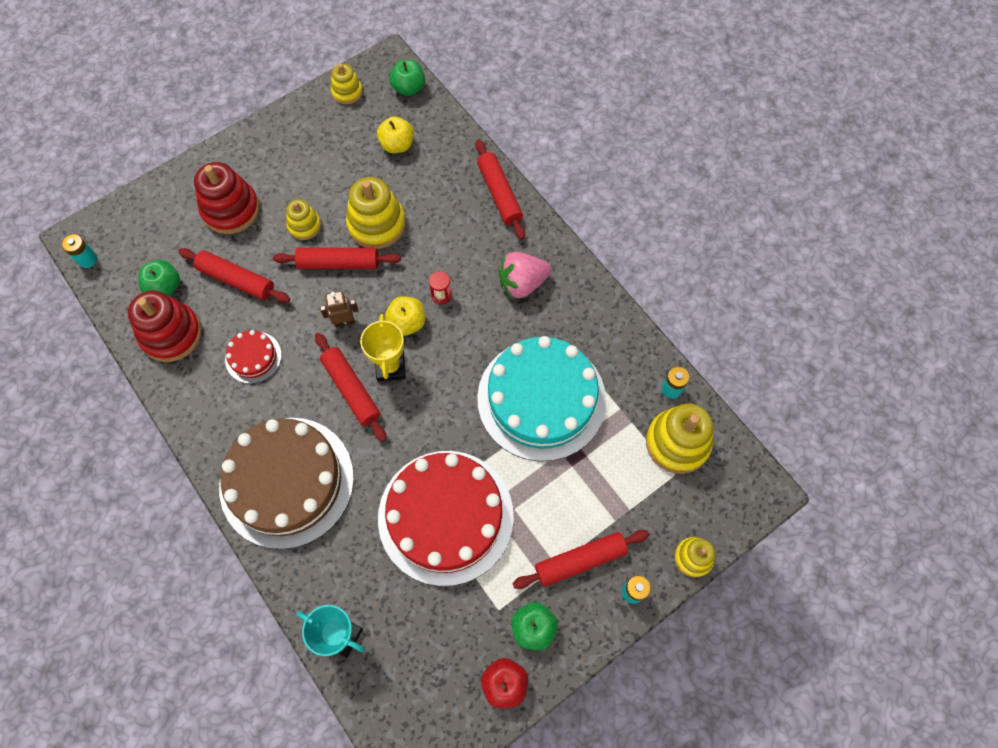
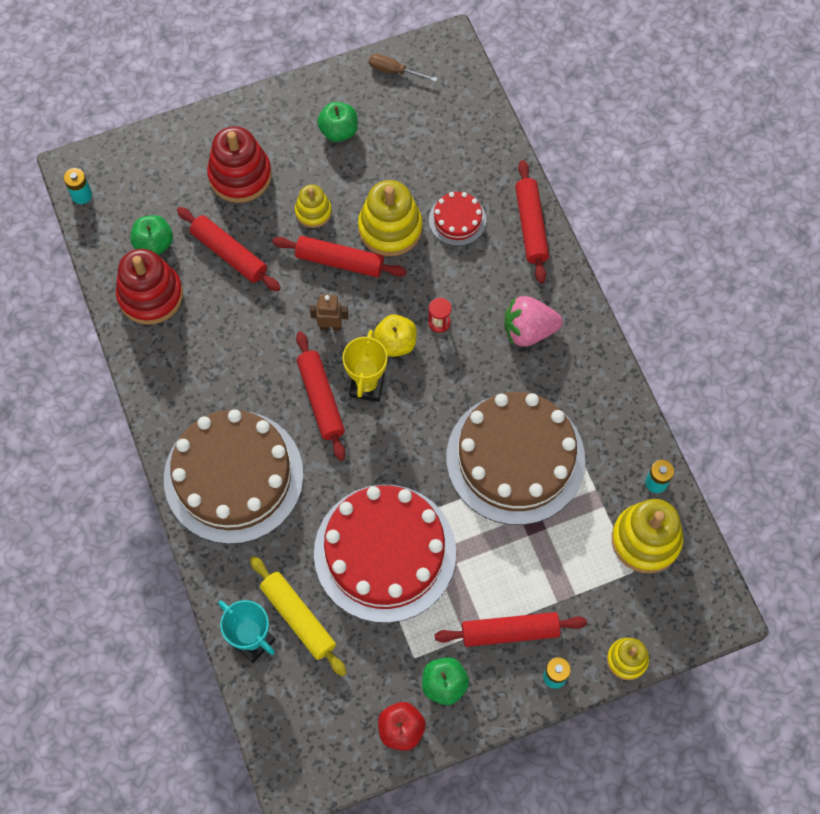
camera: 15 degrees right, 0 degrees up
red cake [225,330,282,384] -> red cake moved to [429,192,486,246]
yellow stacking toy [331,64,363,105] -> brown screwdriver [369,54,438,82]
yellow apple [377,117,414,153] -> none
green apple [389,60,425,96] -> green apple moved to [317,102,358,142]
turquoise cake [477,336,606,462] -> brown cake [447,392,585,525]
none -> yellow rolling pin [250,556,347,676]

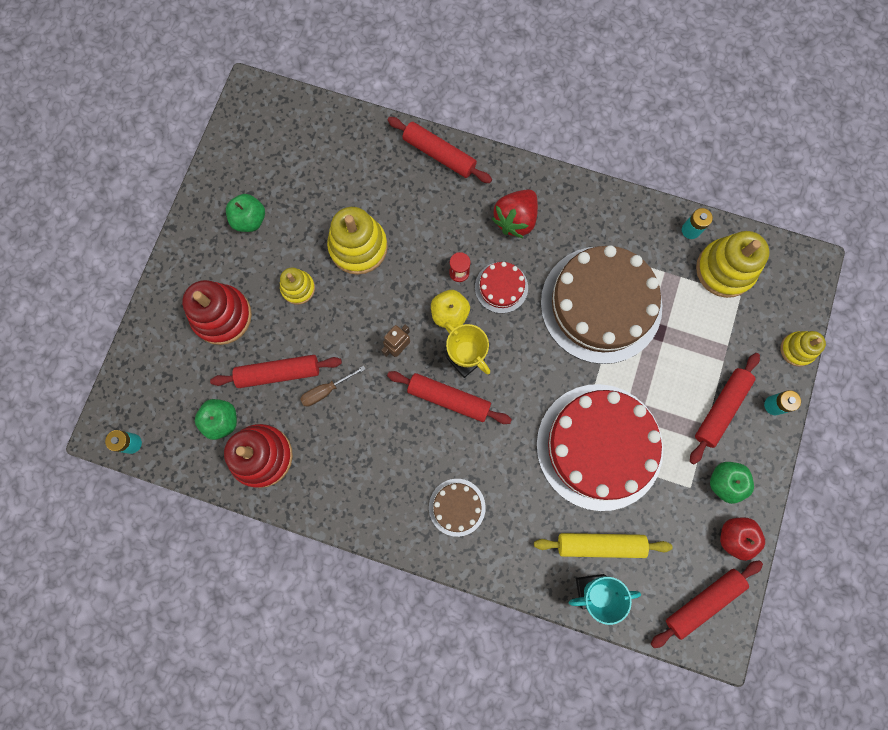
camera: 50 degrees left, 10 degrees up
brown cake [164,409,304,544] -> brown cake [429,479,486,537], size x0.44
red rolling pin [273,236,407,277] -> red rolling pin moved to [651,560,763,648]
brown screwdriver [369,54,438,82] -> brown screwdriver moved to [300,366,366,406]
red cake [429,192,486,246] -> red cake moved to [475,262,528,313]
pink strawberry [504,296,563,346] -> red strawberry [492,190,538,238]

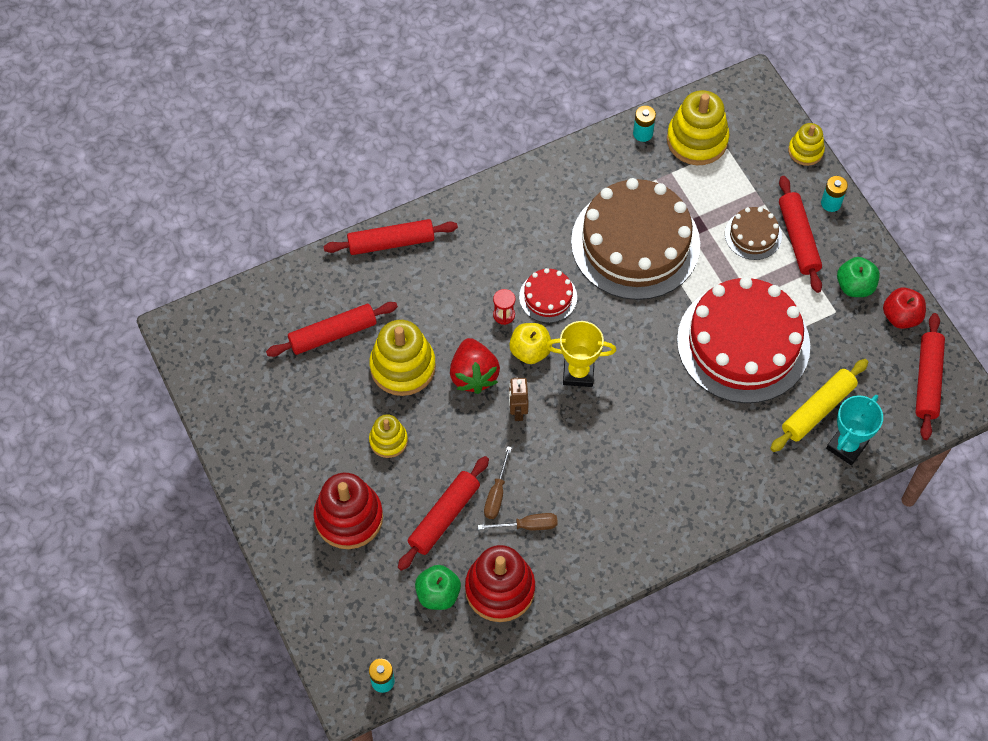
camera: 45 degrees left, 15 degrees down
green apple [226,194,265,232] -> none
red rolling pin [387,371,512,424] -> red rolling pin moved to [266,302,398,357]
brown cake [429,479,486,537] -> brown cake moved to [725,207,782,260]
red strawberry [492,190,538,238] -> red strawberry moved to [450,338,500,394]
none -> brown screwdriver [478,513,558,530]

